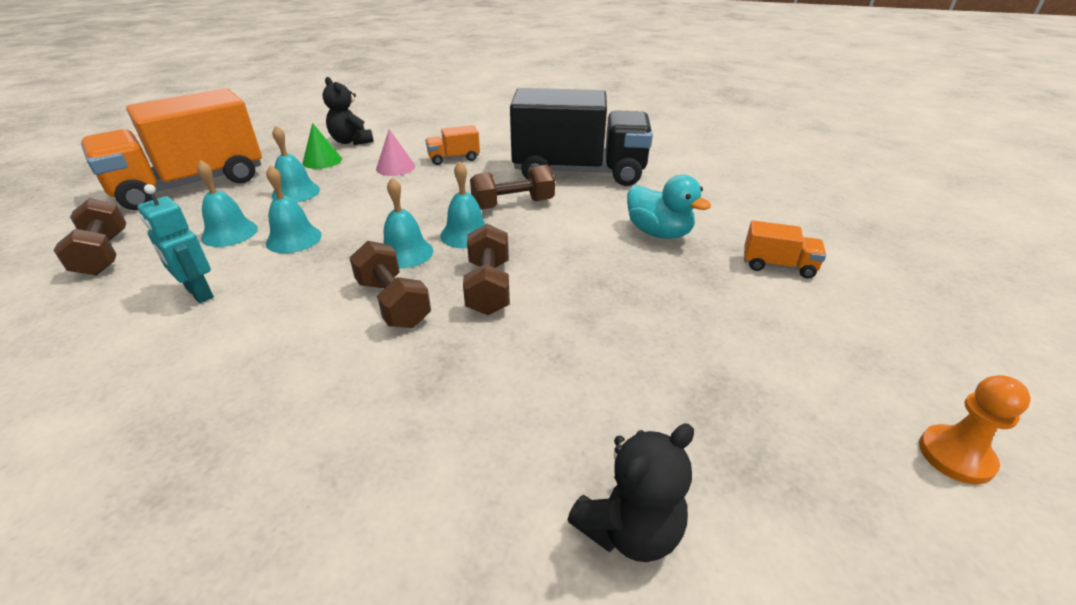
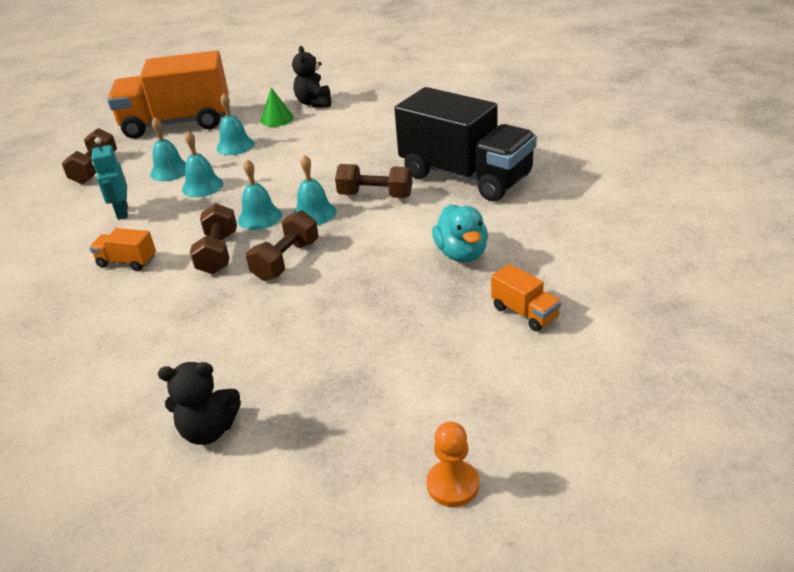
camera: 35 degrees right, 0 degrees up
pink cone [376,129,415,176] -> none
orange truck [425,125,480,165] -> orange truck moved to [89,228,156,271]

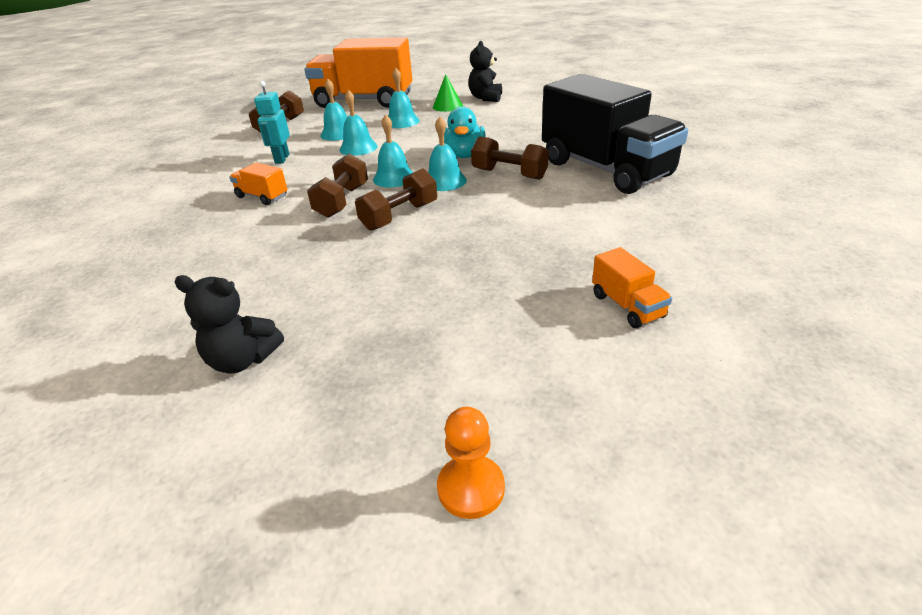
camera: 15 degrees right, 0 degrees up
turquoise duck [432,204,488,262] -> turquoise duck moved to [444,106,486,158]

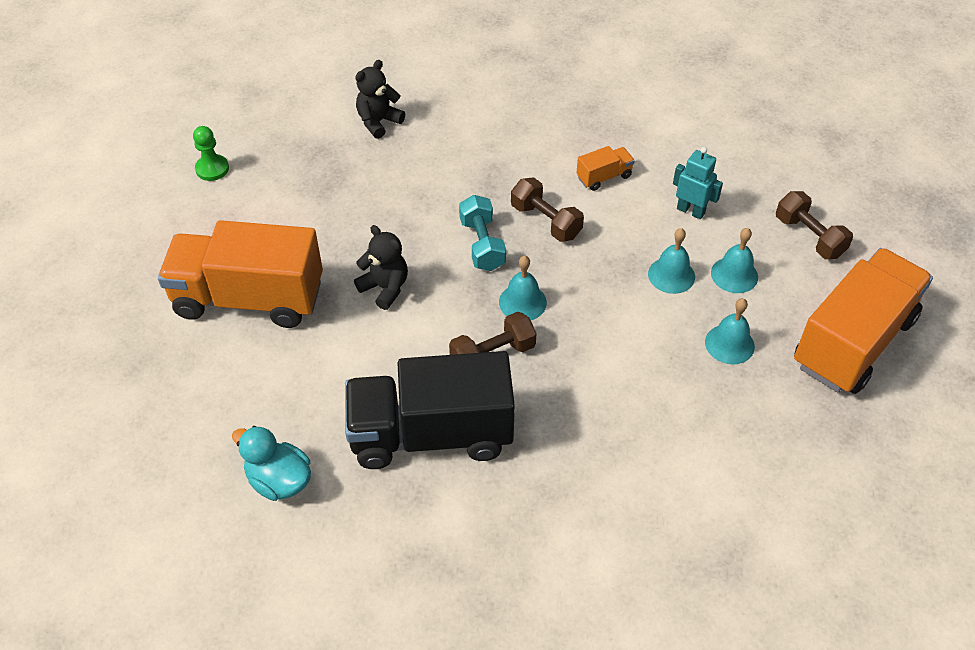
camera: 120 degrees right, 15 degrees up
brown dumbbell [355,168,437,231] -> turquoise dumbbell [459,195,506,271]
turquoise bell [373,114,414,187] -> none
green cone [433,74,463,112] -> none
orange pawn [437,407,505,519] -> green pawn [193,126,229,181]
turquoise duck [444,106,486,158] -> turquoise duck moved to [232,426,311,501]
black teddy bear [468,41,502,102] -> black teddy bear moved to [354,225,408,310]
orange truck [592,247,672,328] -> orange truck [158,220,323,328], size x2.46

